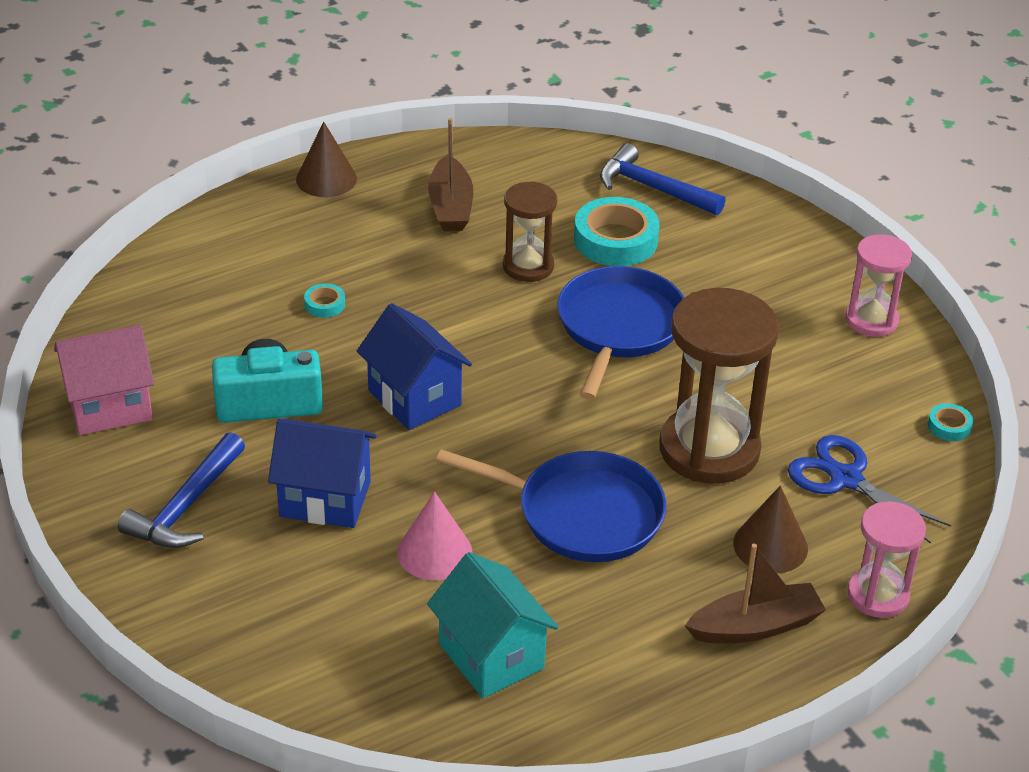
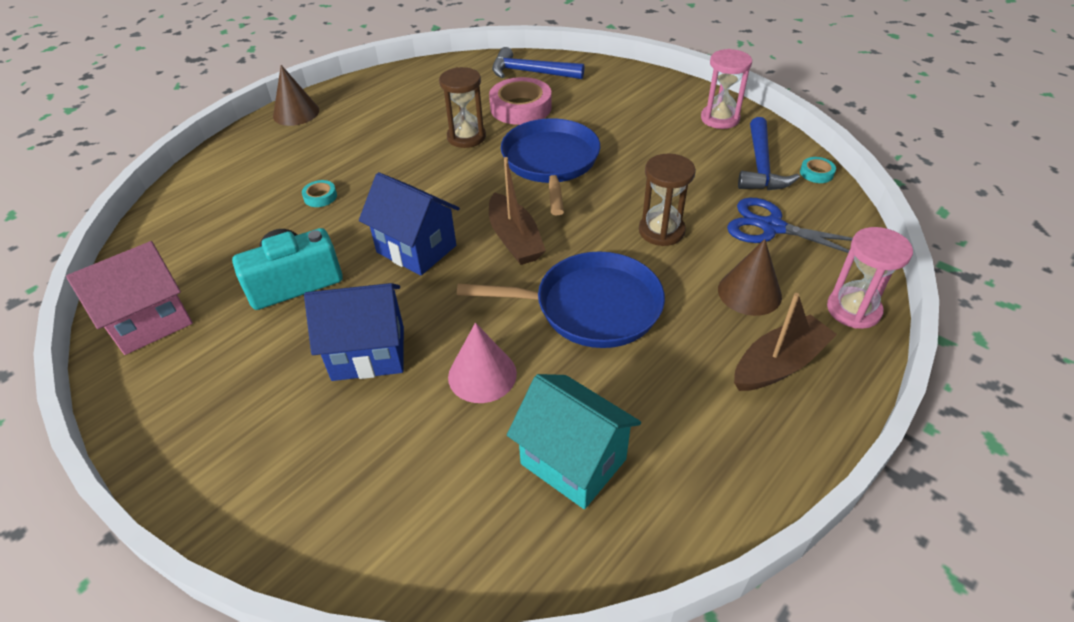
camera: 15 degrees left, 5 degrees up
blue hammer [118,432,245,548] -> blue hammer moved to [738,117,800,190]
brown boat [428,118,473,231] -> brown boat moved to [489,157,546,265]
turquoise tape [574,197,660,266] -> pink tape [489,77,552,125]
brown hourglass [659,288,779,484] -> brown hourglass [639,153,696,246], size x0.57

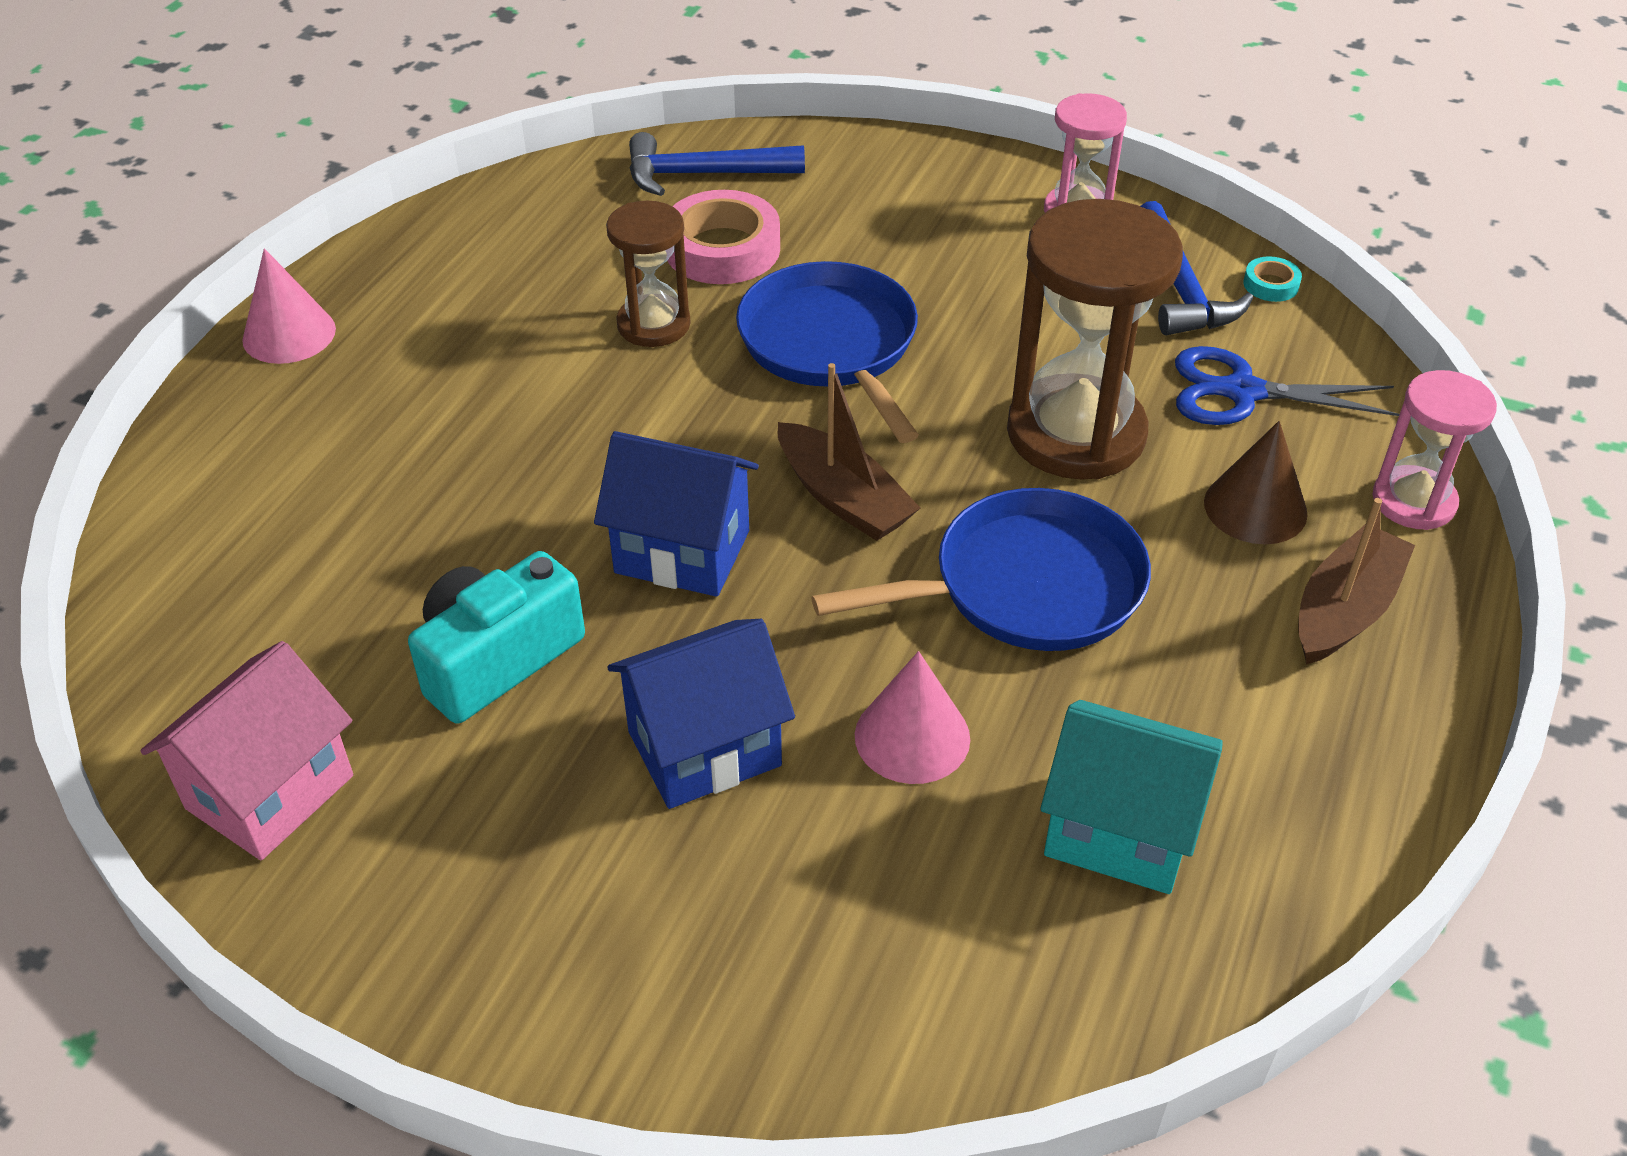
camera: 20 degrees left, 0 degrees up
brown cone [273,65,319,126] -> pink cone [242,248,336,364]
turquoise tape [302,180,337,207] -> none
brown hourglass [639,153,696,246] -> brown hourglass [1007,199,1183,480], size x1.76

